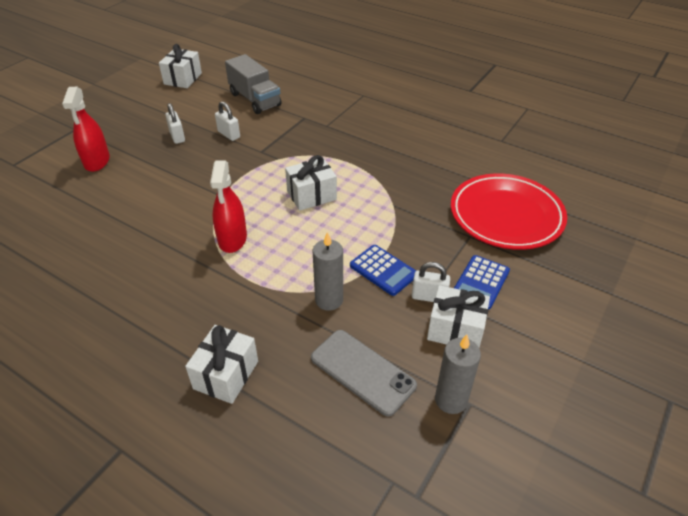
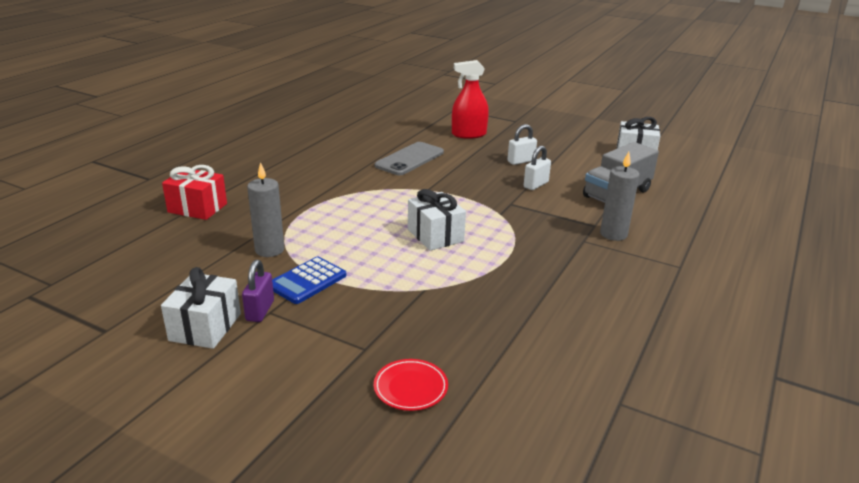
camera: 85 degrees right, 15 degrees down
white gift [185,325,258,404] -> red gift [162,165,227,220]
red spray bottle [210,161,247,253] -> none
grey phone [311,330,417,417] -> grey phone moved to [375,142,444,175]
white padlock [412,262,450,302] -> purple padlock [242,260,274,322]
grey candle [435,335,481,414] -> grey candle moved to [600,152,640,241]
red plate [451,173,567,250] -> red plate [374,359,448,411], size x0.42
blue calculator [454,255,510,310] -> none

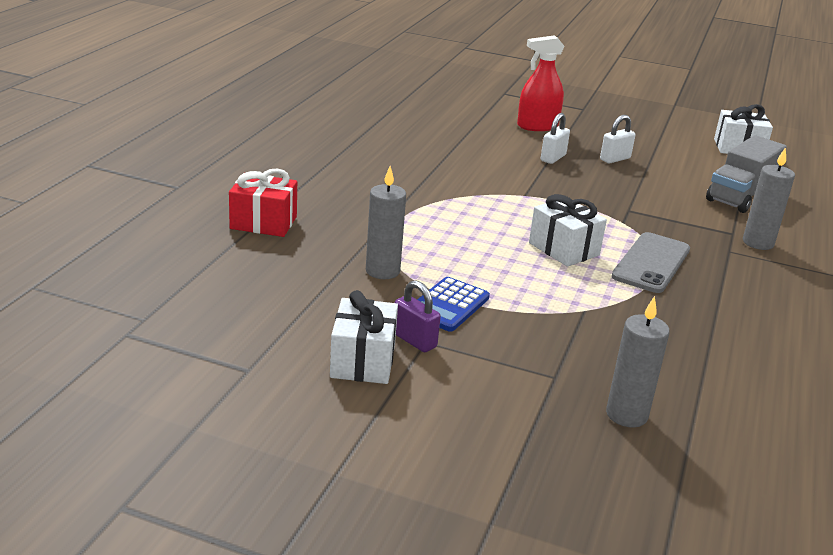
camera: 10 degrees left, 0 degrees up
purple padlock [242,260,274,322] -> purple padlock turned 45 degrees counterclockwise [395,280,441,352]
red plate [374,359,448,411] -> grey candle [606,296,670,428]
grey phone [375,142,444,175] -> grey phone moved to [612,232,690,293]
white padlock [524,146,551,190] -> white padlock moved to [541,113,570,164]

